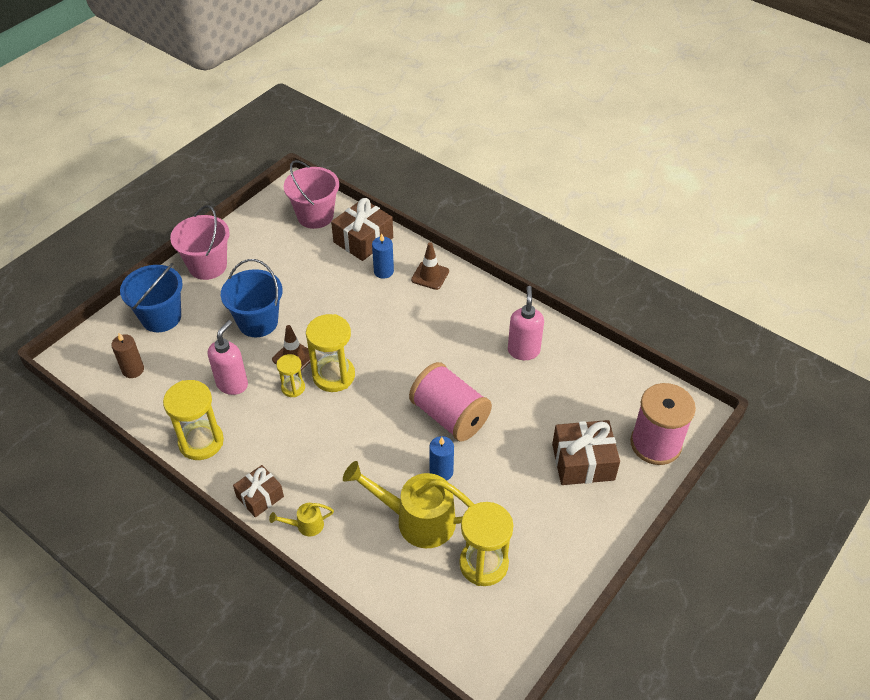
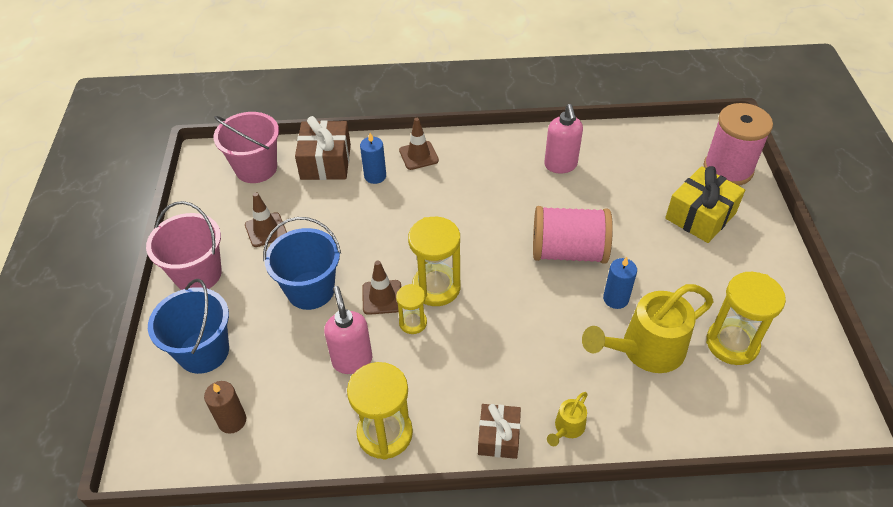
camera: 40 degrees left, 0 degrees up
pink soap dispenser [508,286,544,360] -> pink soap dispenser turned 150 degrees counterclockwise [544,104,583,173]
brown gift [552,420,620,485] -> yellow gift [665,166,745,243]
none -> brown traffic cone [245,192,287,247]

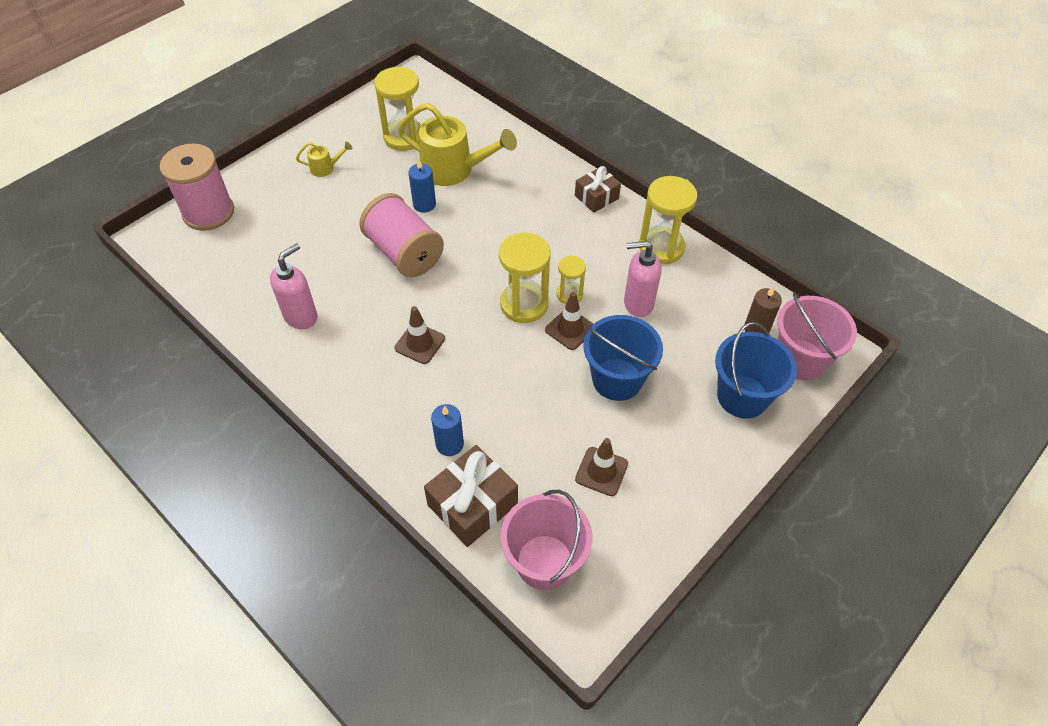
camera: 135 degrees left, 5 degrees up
pink bucket [146,201,222,290] -> pink bucket moved to [777,292,857,380]
pink soap dispenser [324,286,373,374] -> pink soap dispenser turned 60 degrees clockwise [624,241,662,317]
brown traffic cone [399,118,439,170] -> brown traffic cone moved to [394,306,445,364]
yellow watering can [547,392,588,446] -> yellow watering can moved to [296,142,353,177]
yellow gift [665,166,745,243] -> none

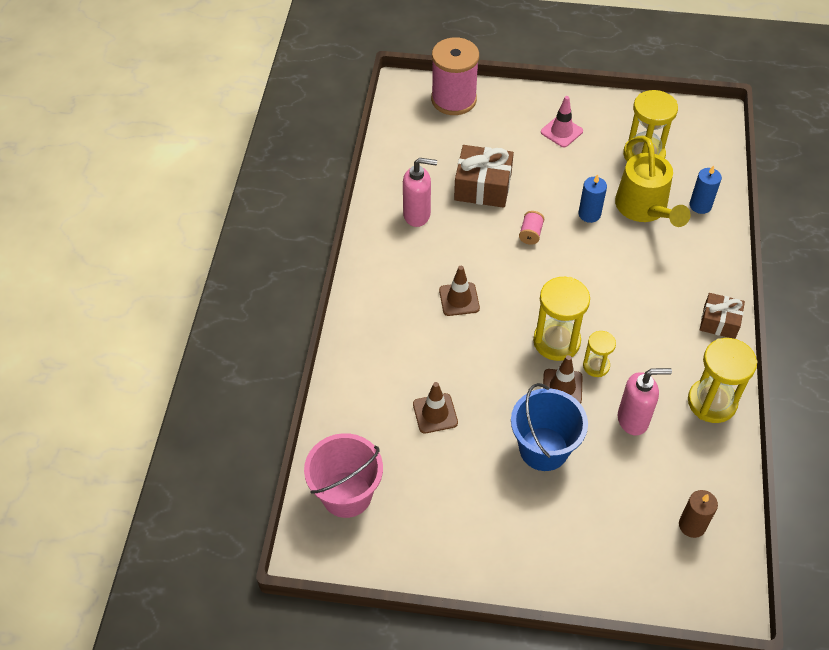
camera: 55 degrees right, 0 degrees up
yellow watering can [296,142,353,177] -> pink traffic cone [541,96,583,147]
pink spool [359,193,444,278] -> pink spool [519,211,544,245], size x0.41
brown gift [424,445,518,547] -> brown gift moved to [454,145,514,208]
blue candle [431,404,464,456] -> blue candle moved to [690,165,722,214]
brown traffic cone [575,438,628,496] -> brown traffic cone moved to [413,382,458,434]
pink soap dispenser [624,241,662,317] -> pink soap dispenser turned 120 degrees clockwise [618,368,672,436]
blue bucket [715,322,797,419] -> none
pink bucket [777,292,857,380] -> none

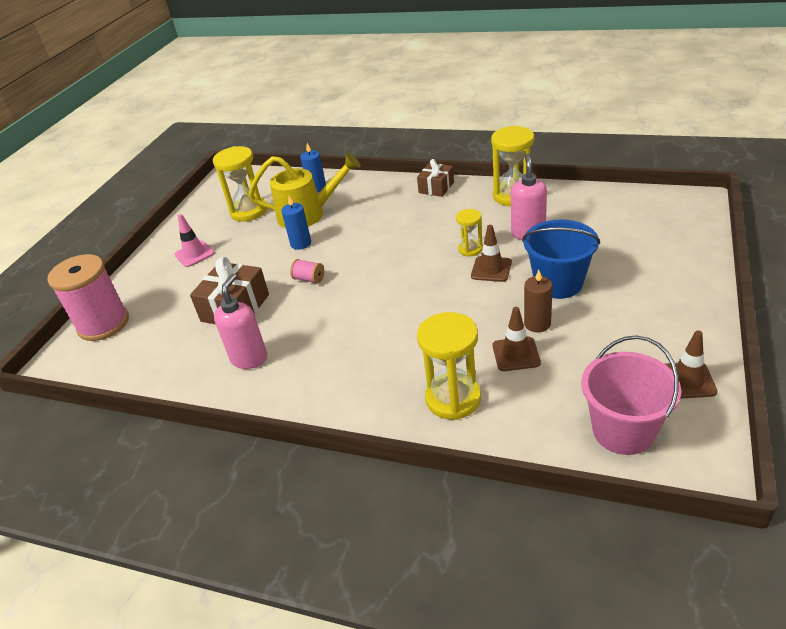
camera: 75 degrees left, 15 degrees down
brown traffic cone [439,266,480,316] -> brown traffic cone moved to [665,330,718,399]
yellow hourglass [533,277,590,361] -> yellow hourglass moved to [417,312,481,420]
brown candle [679,490,718,538] -> brown candle moved to [524,270,553,332]

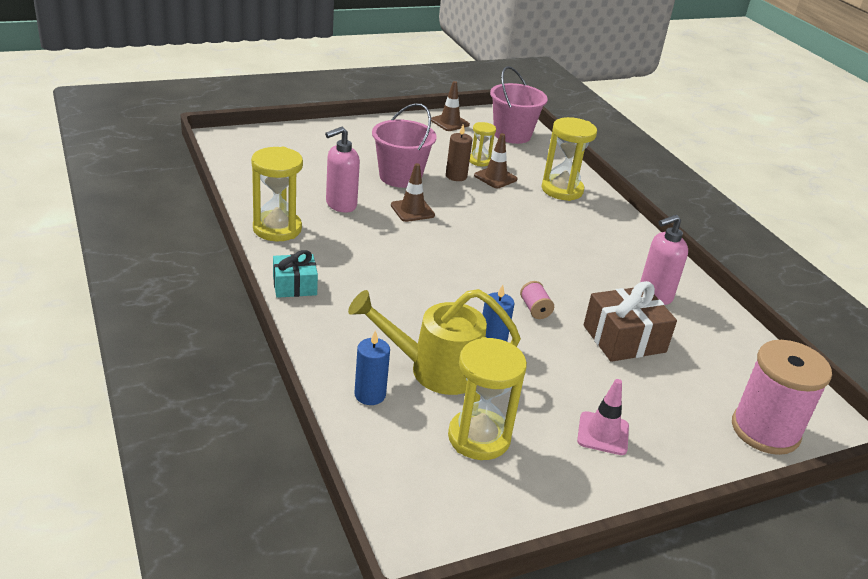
camera: 140 degrees left, 5 degrees down
yellow watering can [248,153,361,228] -> yellow watering can turned 45 degrees counterclockwise [348,289,521,395]
brown gift [417,159,454,197] -> turquoise gift [273,250,318,298]
yellow hourglass [456,209,483,257] -> yellow hourglass moved to [469,122,496,166]
blue bucket [522,220,600,299] -> pink bucket [372,103,437,188]

